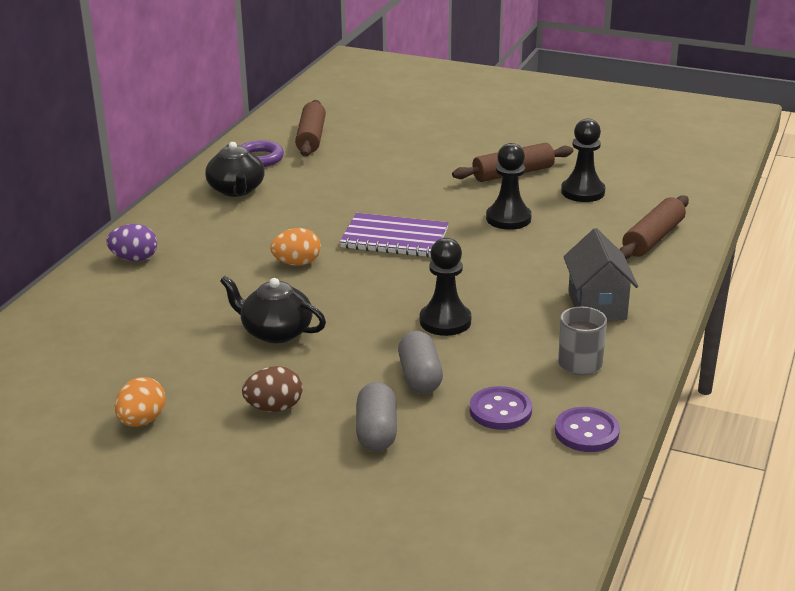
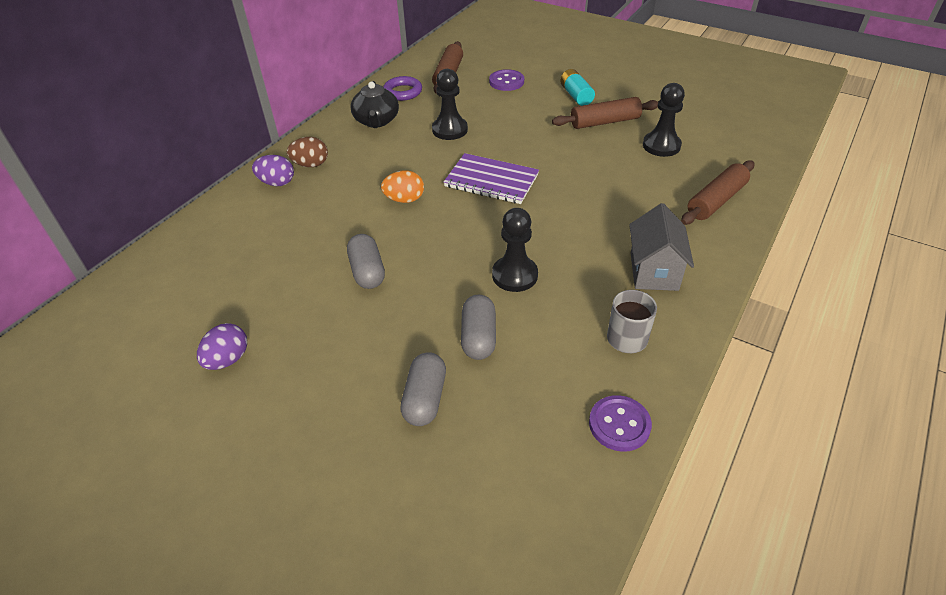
camera: 10 degrees right, 15 degrees up
orange egg [115,377,165,427] -> purple egg [197,323,247,370]
black teapot [220,276,326,343] -> grey capsule [347,234,385,289]
brown egg [242,366,303,412] -> brown egg moved to [287,137,328,167]
purple button [470,386,532,430] -> purple button moved to [489,69,524,91]
black pawn [486,143,532,230] -> black pawn moved to [432,69,468,140]
none -> turquoise battery [560,69,595,106]

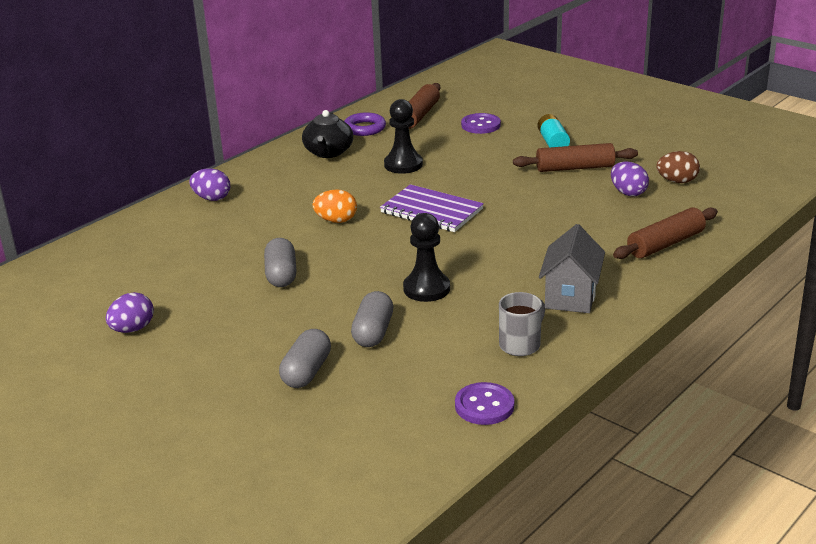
camera: 10 degrees right, 15 degrees down
brown egg [287,137,328,167] -> brown egg moved to [656,151,700,183]
black pawn [643,83,685,157] -> purple egg [611,161,649,196]

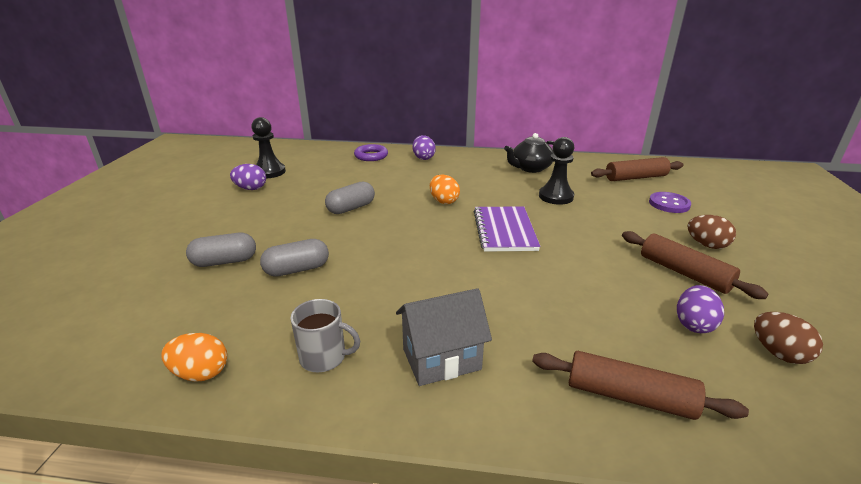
camera: 55 degrees right, 0 degrees up
purple ring [344,112,386,136] -> purple ring moved to [354,144,388,161]
black pawn [403,213,450,302] -> black pawn moved to [251,117,286,178]
purple button [455,382,514,425] -> orange egg [161,333,227,382]
turquoise battery [537,114,570,147] -> brown egg [687,215,736,249]

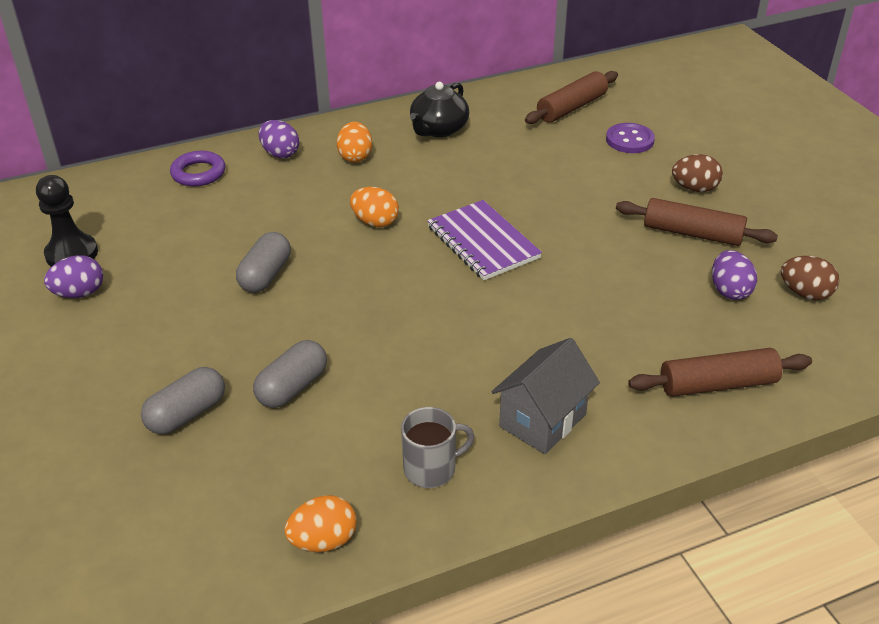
camera: 30 degrees left, 10 degrees up
black pawn [539,137,574,205] -> none
none -> orange egg [337,122,372,163]

